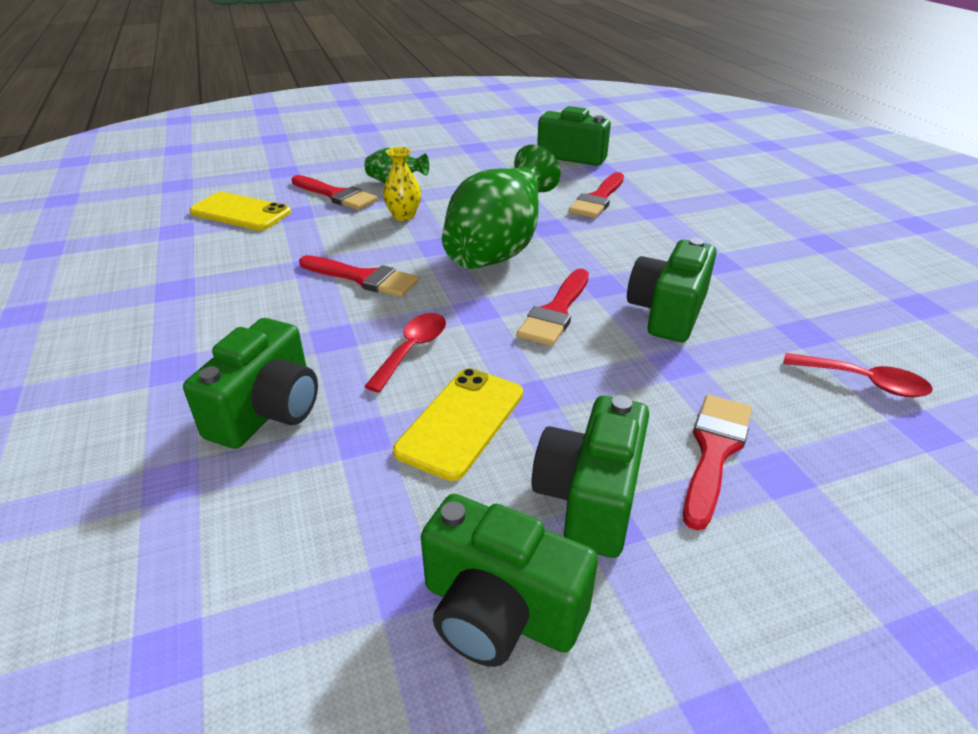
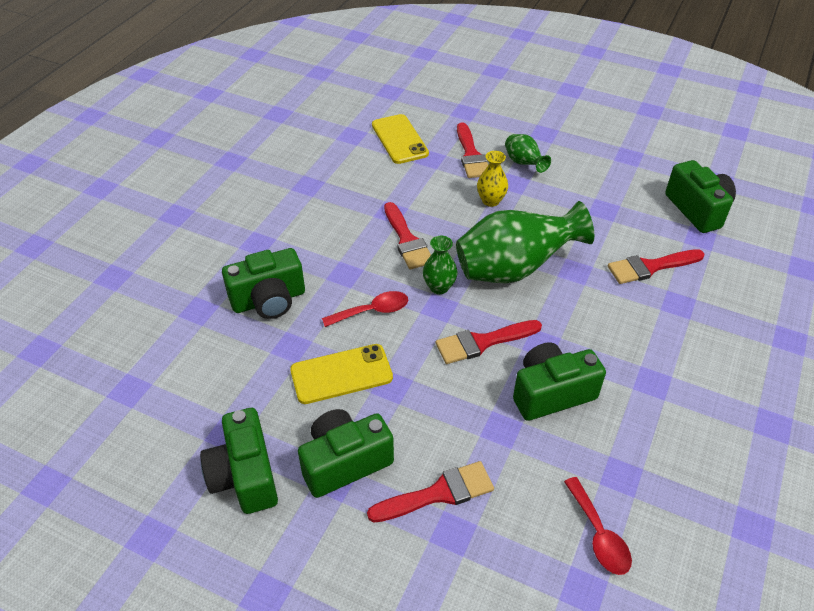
camera: 45 degrees right, 10 degrees up
none -> green vase [423,236,458,294]

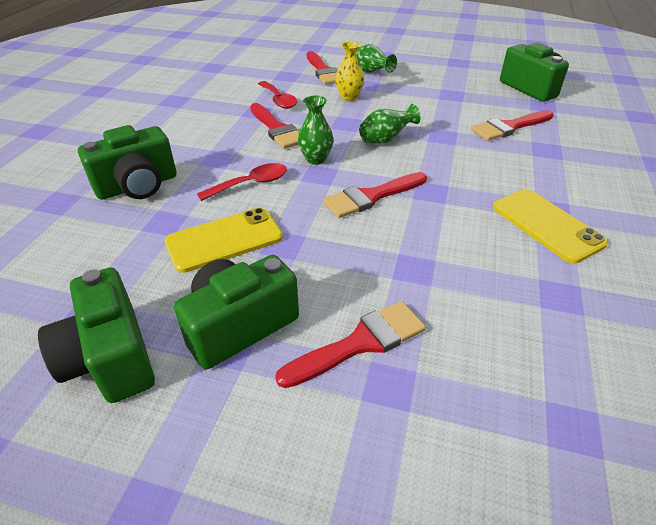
camera: 10 degrees left, 5 degrees down
yellow phone [372,114,429,164] -> yellow phone moved to [493,189,608,264]
green vase [456,201,594,283] -> green vase [359,104,421,144], size x0.47
green camera [513,342,606,421] -> none
red spoon [564,477,632,575] -> red spoon moved to [258,81,297,109]

